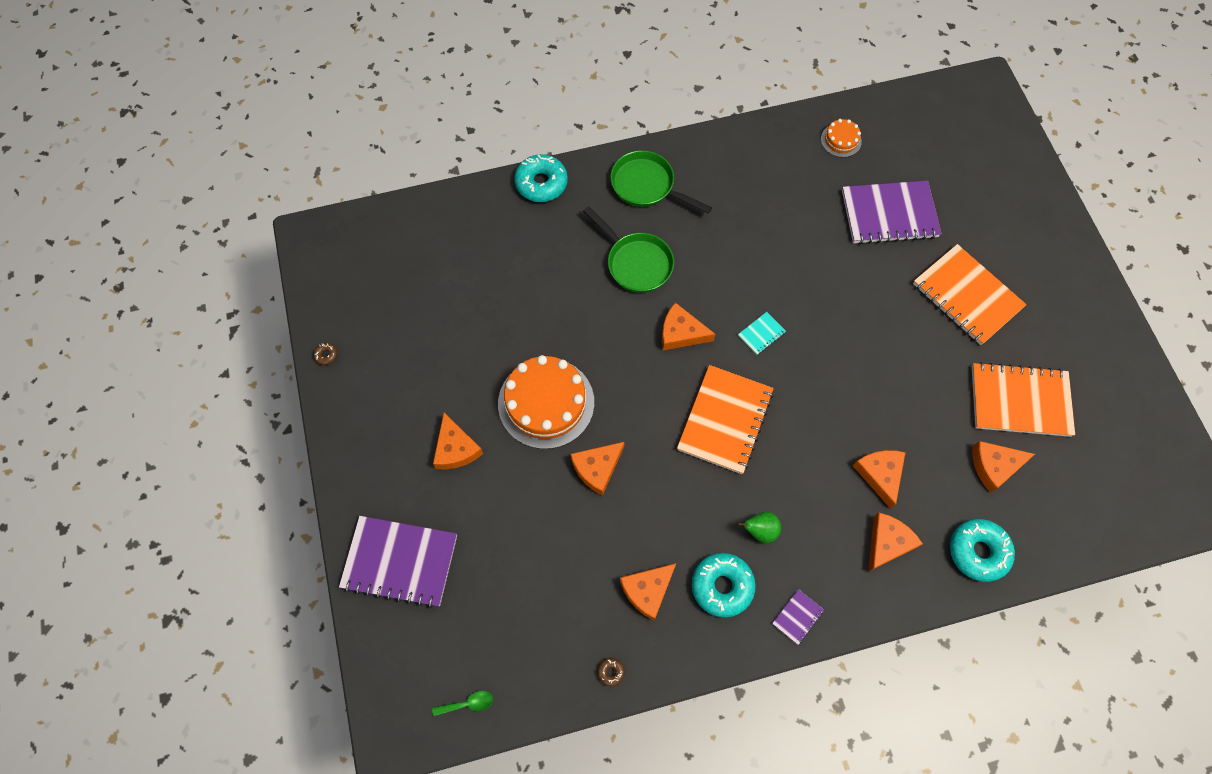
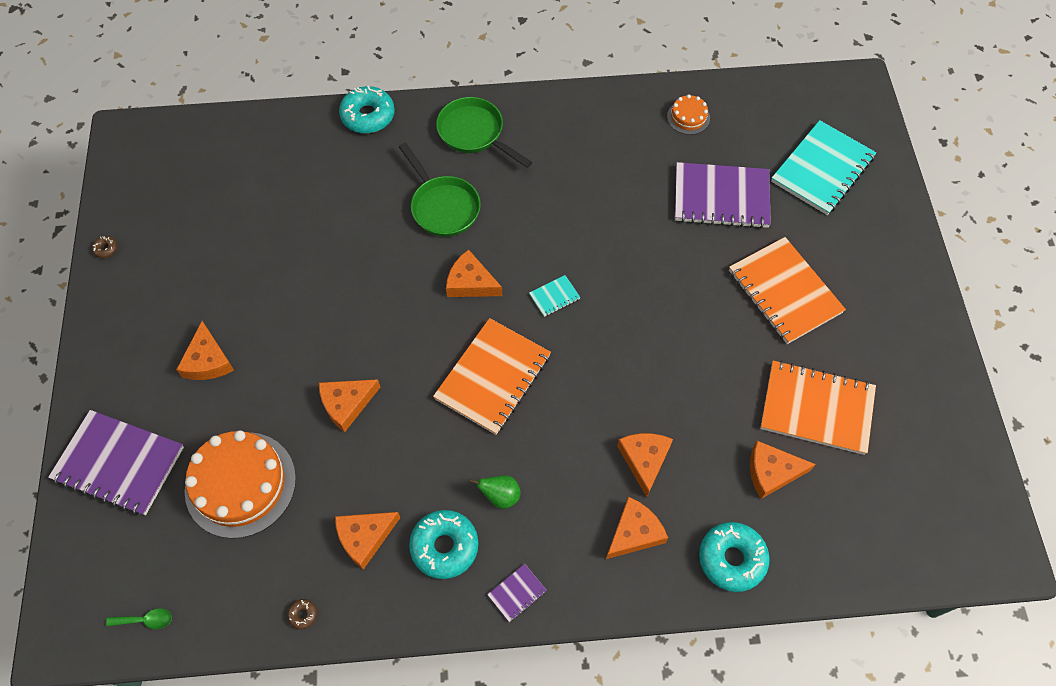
camera: 10 degrees right, 5 degrees down
orange cake [498,355,594,449] -> orange cake moved to [185,430,296,539]
none -> turquoise notebook [771,120,876,215]

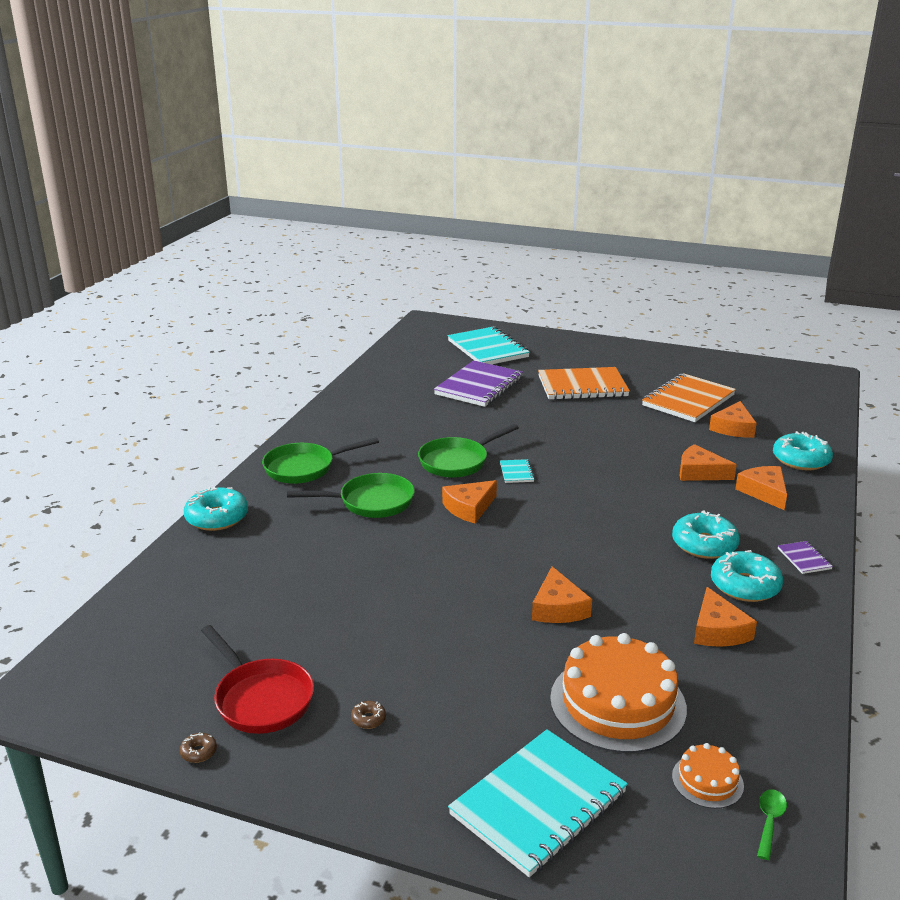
camera: 65 degrees left, 35 degrees down
purple notebook [48,410,184,515] -> turquoise notebook [448,729,628,877]
orange cheese [176,321,234,380] -> none
brown donut [287,599,317,630] -> brown donut moved to [351,701,386,729]
orange notebook [433,318,551,435] -> none
green pear [469,475,521,509] -> turquoise donut [672,511,740,559]
orange cake [667,94,710,135] -> orange cake moved to [672,743,744,809]
none -> red pan [201,625,314,734]
none -> green pan [418,424,519,478]

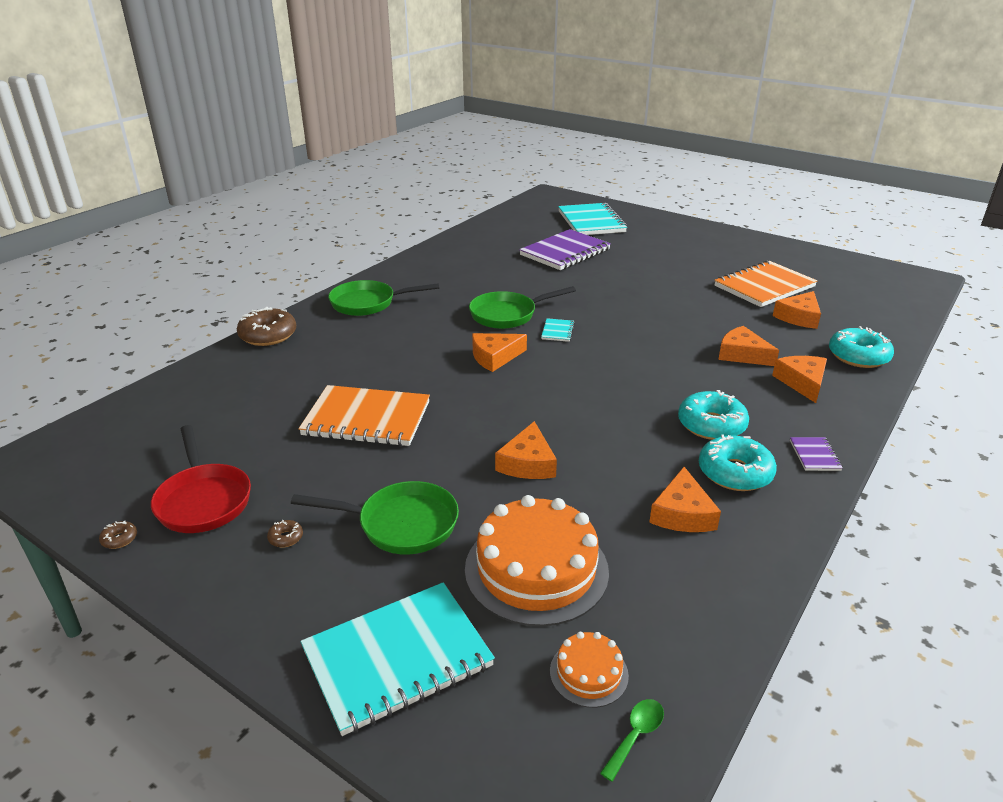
camera: 15 degrees right, 5 degrees up
turquoise donut [184,487,248,531] -> brown donut [237,307,296,346]
green pan [287,473,415,518] -> green pan moved to [291,481,459,555]
orange notebook [538,367,630,400] -> orange notebook moved to [299,385,430,446]

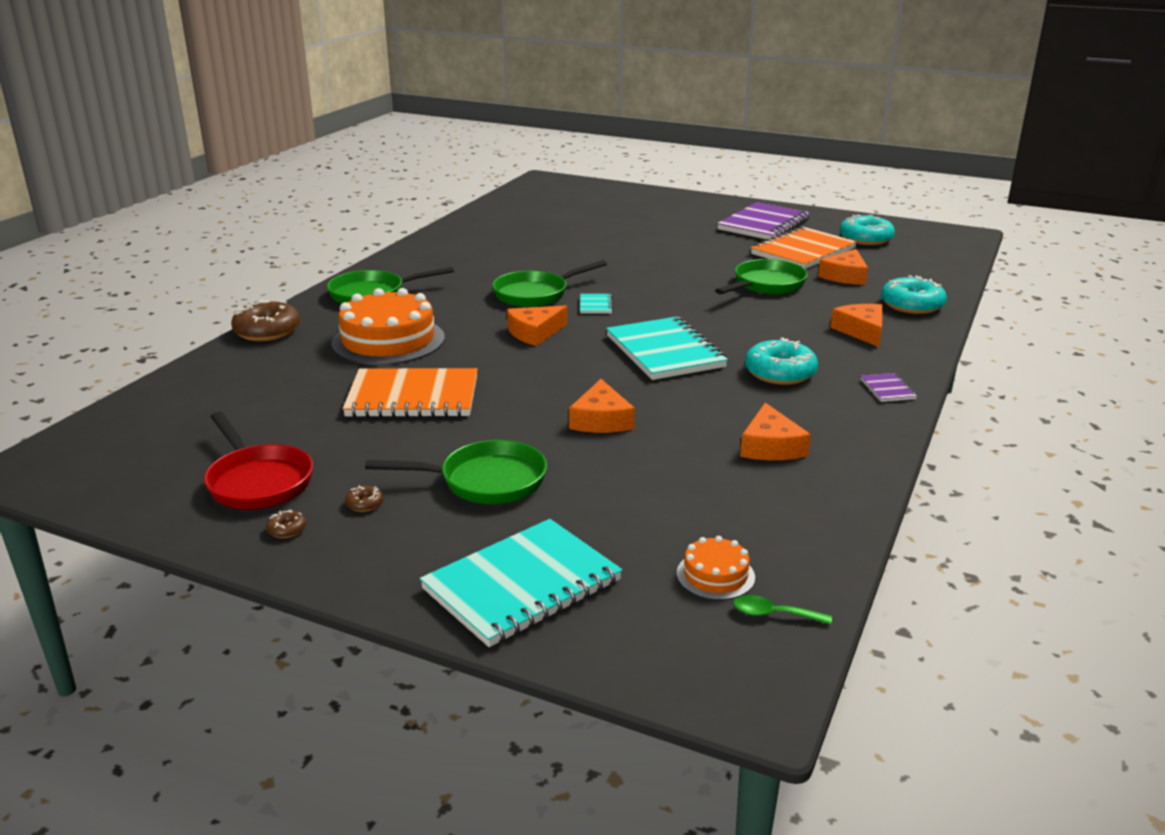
camera: 10 degrees left, 5 degrees down
brown donut [99,521,137,549] -> brown donut moved to [266,509,306,538]
orange cake [465,495,609,626] -> orange cake moved to [331,288,445,365]
purple notebook [519,229,611,270] -> purple notebook moved to [717,202,810,239]
turquoise notebook [558,203,627,235] -> turquoise notebook moved to [606,317,728,380]
green spoon [600,699,664,782] -> green spoon turned 105 degrees counterclockwise [733,595,832,625]
turquoise donut [699,435,777,491] -> turquoise donut moved to [839,215,895,245]
orange cheese [718,326,779,366] -> none
none -> green pan [715,259,808,294]

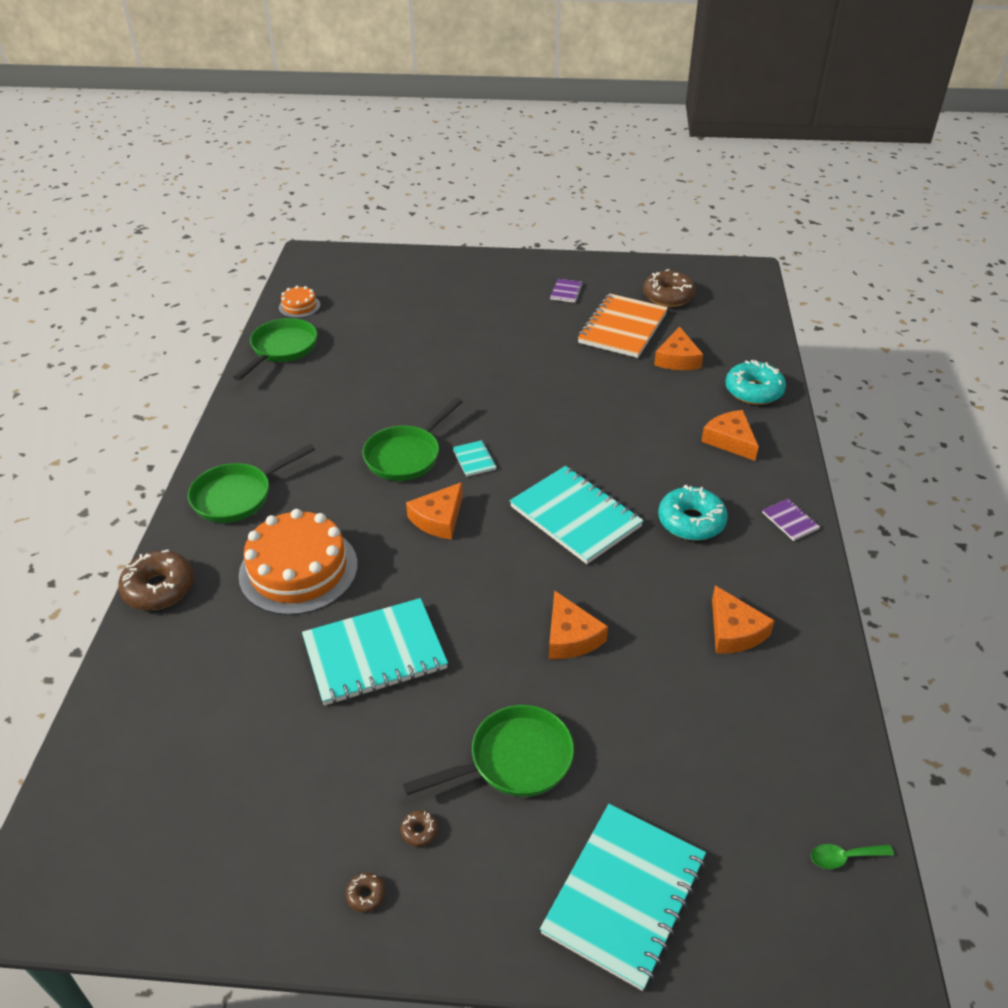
camera: 20 degrees left, 15 degrees up
red pan [204,412,313,509] -> none
orange notebook [343,368,478,418] -> turquoise notebook [302,598,448,706]
orange cake [677,536,755,600] -> orange cake moved to [279,286,320,318]
green pan [715,259,808,294] -> green pan moved to [233,318,317,381]
purple notebook [717,202,810,239] -> purple notebook [550,279,583,303], size x0.43
turquoise donut [839,215,895,245] -> brown donut [643,269,696,307]

